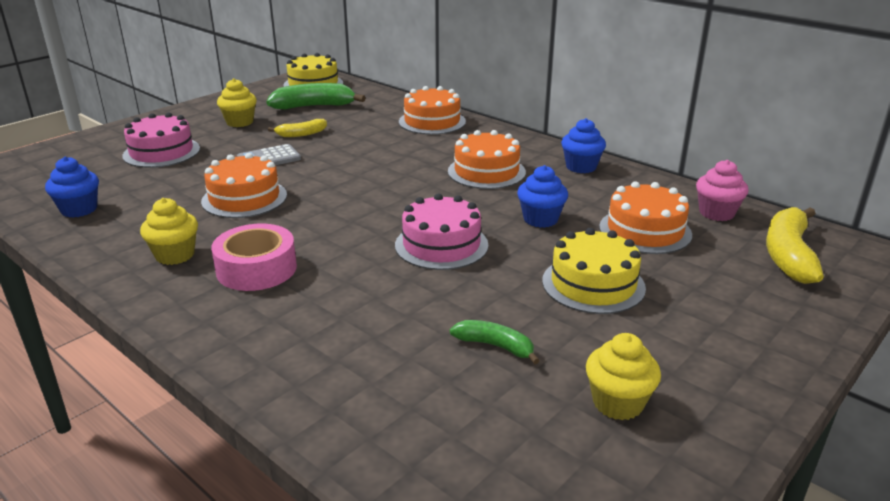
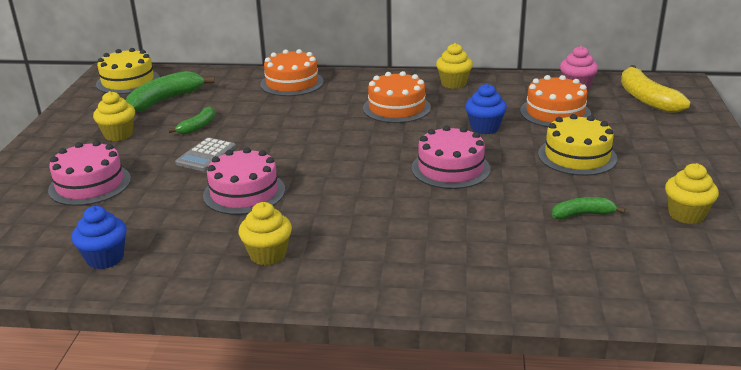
camera: 35 degrees left, 0 degrees up
orange cake [201,153,287,218] -> pink cake [203,147,285,215]
pink tape [211,224,297,291] -> none
yellow banana [268,119,327,137] -> green banana [168,106,215,134]
blue cupcake [561,118,606,173] -> yellow cupcake [436,43,473,89]

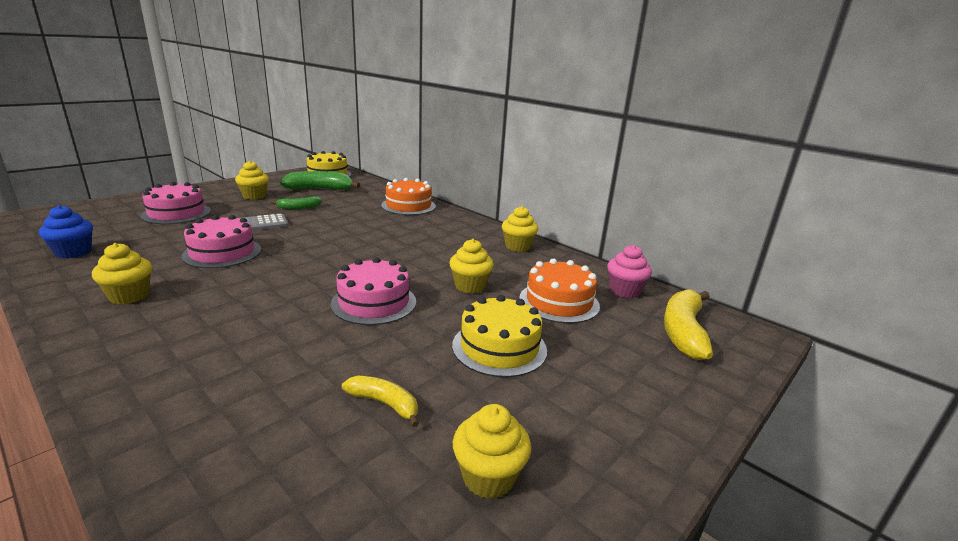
camera: 35 degrees right, 5 degrees down
orange cake [363,71,431,123] -> none
blue cupcake [465,84,507,134] -> yellow cupcake [449,239,494,294]
green banana [552,197,625,220] -> yellow banana [342,376,419,427]

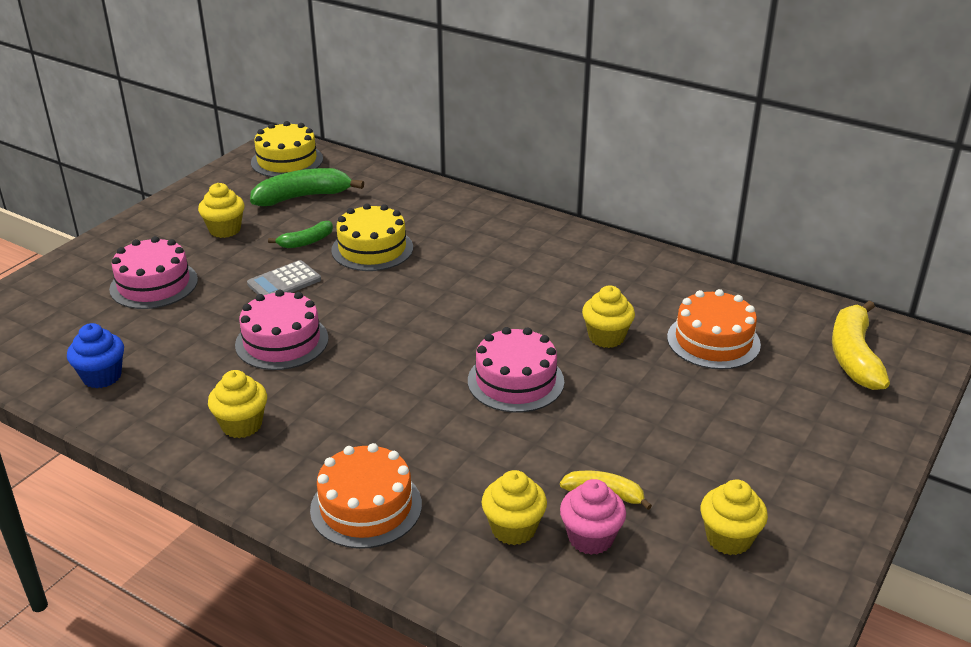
camera: 10 degrees left, 10 degrees up
orange cake [381,178,436,215] -> orange cake moved to [310,443,422,549]
yellow cake [452,295,547,377] -> yellow cake moved to [331,204,413,271]
yellow cupcake [502,206,538,252] -> yellow cupcake moved to [481,470,547,545]
pink cupcake [607,245,652,298] -> pink cupcake moved to [560,479,626,555]

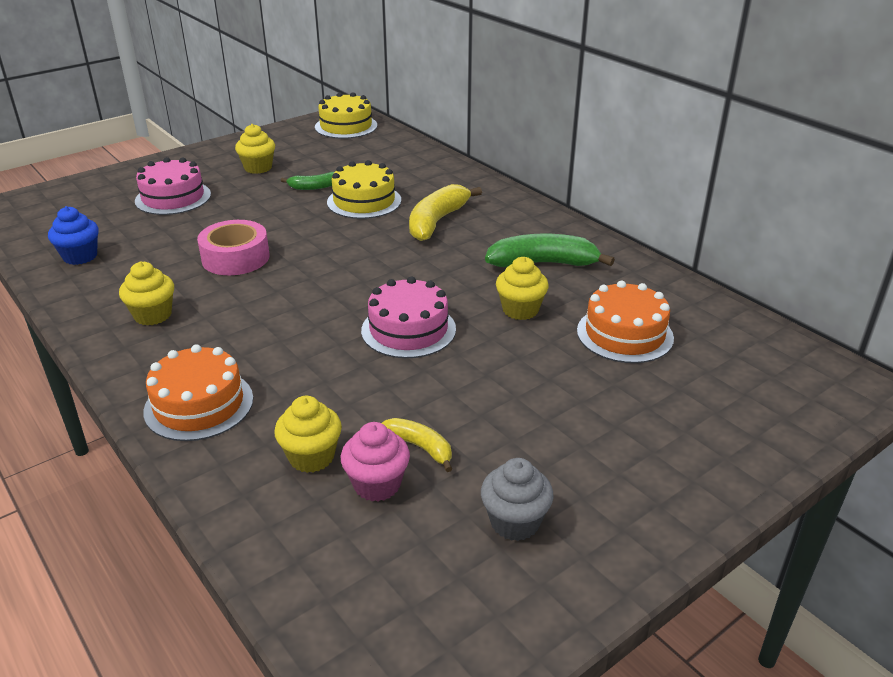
camera: 20 degrees right, 0 degrees up
pink cake [235,290,328,370] -> pink tape [197,220,270,275]
grey calculator [247,260,321,295] -> none
green banana [250,168,364,206] -> green banana moved to [485,234,615,267]
yellow cupcake [701,480,768,555] -> grey cupcake [481,458,554,541]
yellow banana [832,301,890,390] -> yellow banana moved to [409,184,482,241]

